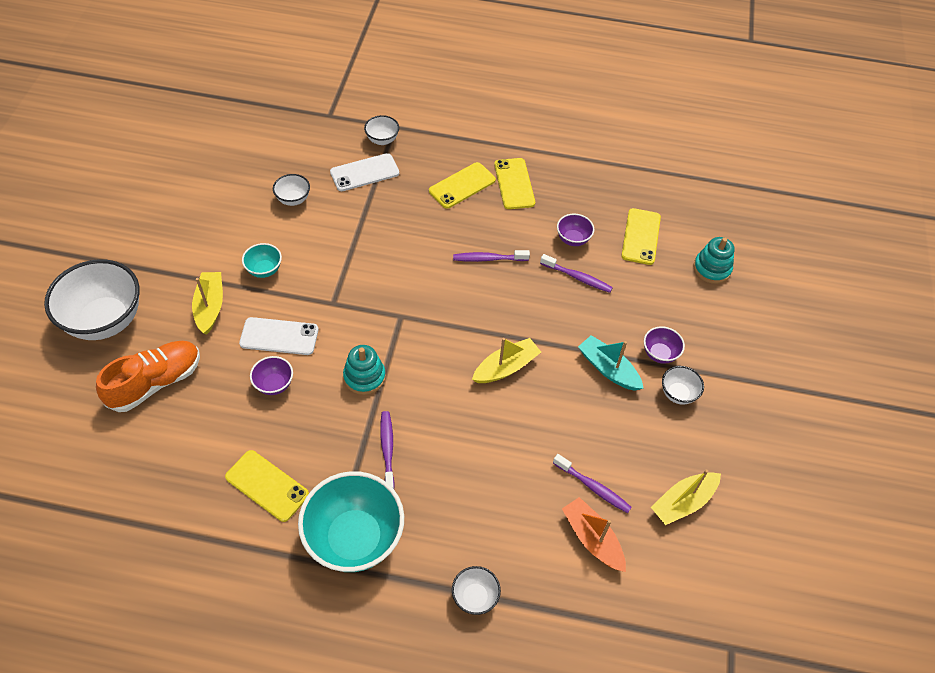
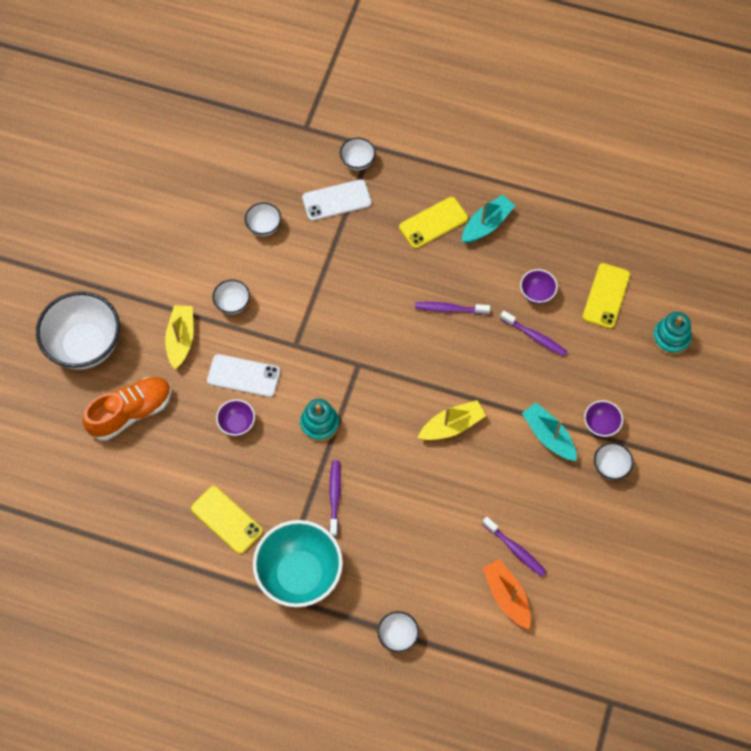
camera: 10 degrees right, 10 degrees up
turquoise bowl [242,243,282,278] -> white bowl [213,279,250,314]
yellow phone [494,158,535,209] -> turquoise boat [462,195,515,243]
yellow boat [651,469,721,525] -> none

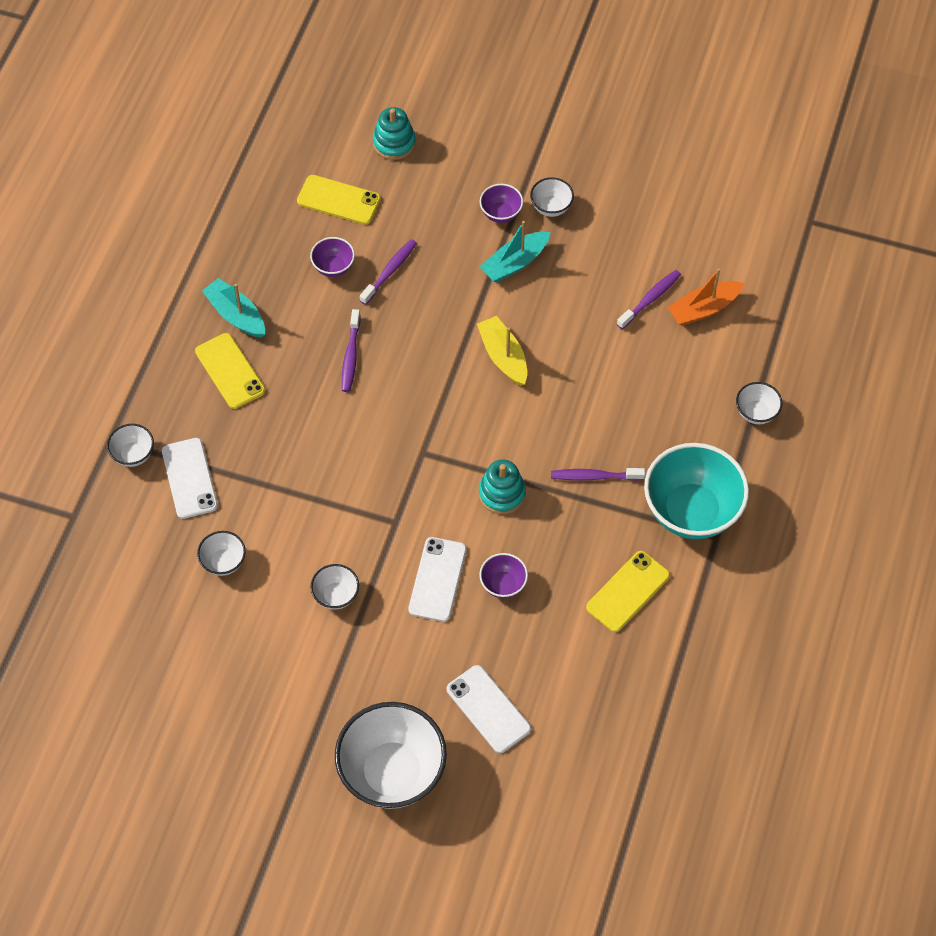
camera: 90 degrees left, 5 degrees down
orange shoe [83,377,172,441] -> white phone [447,665,531,753]
yellow boat [165,305,194,369] -> none

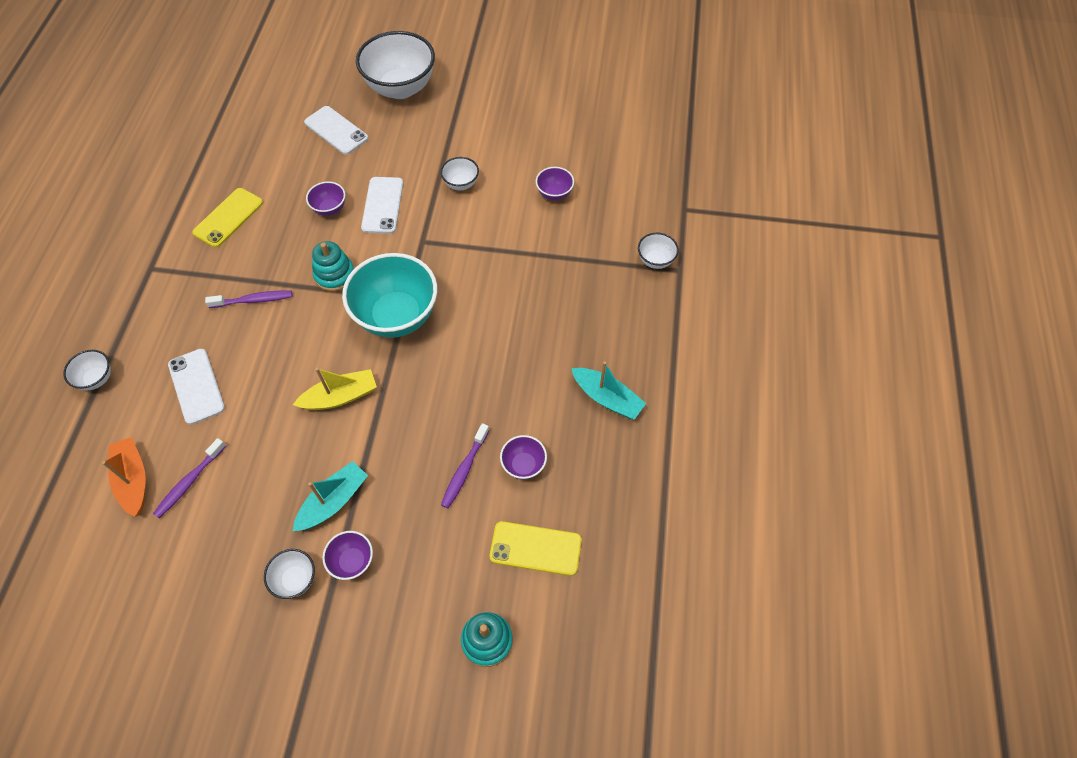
camera: 170 degrees right, 0 degrees up
white phone [162,438,218,519] -> white phone moved to [168,349,225,425]
yellow phone [195,333,266,409] -> none
white bowl [197,531,246,576] -> purple bowl [536,167,574,201]
purple toothbrush [342,309,361,392] -> none
yellow boat [477,316,527,386] -> yellow boat turned 75 degrees counterclockwise [293,368,377,410]
turquoise bowl [644,443,749,539] -> turquoise bowl moved to [342,253,437,338]
orange boat [668,268,744,326] -> orange boat turned 75 degrees counterclockwise [102,437,146,517]

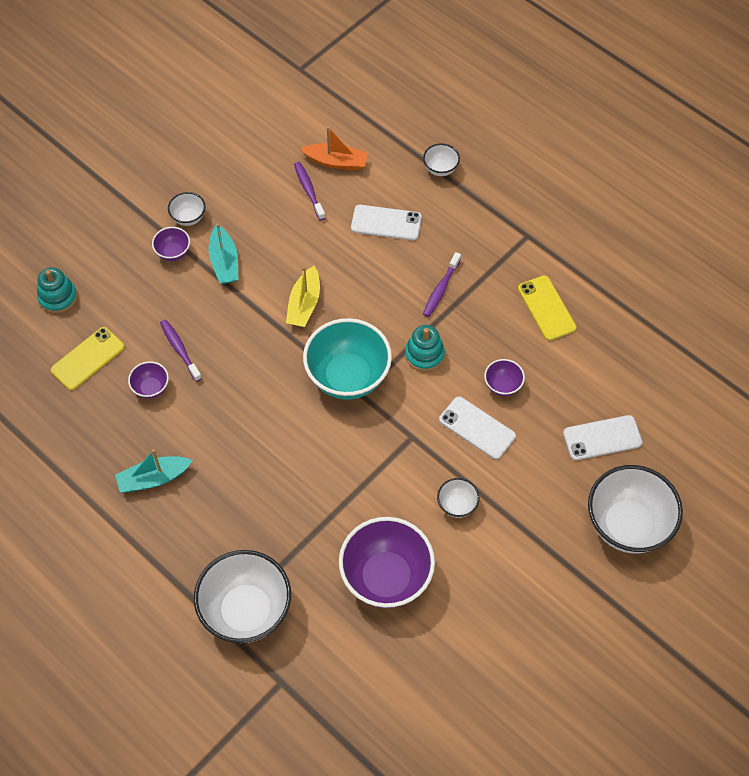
camera: 125 degrees right, 0 degrees up
purple bowl [536,167,574,201] -> purple bowl [339,517,435,608], size x2.17
white bowl [638,233,679,269] -> white bowl [194,550,291,643], size x2.17

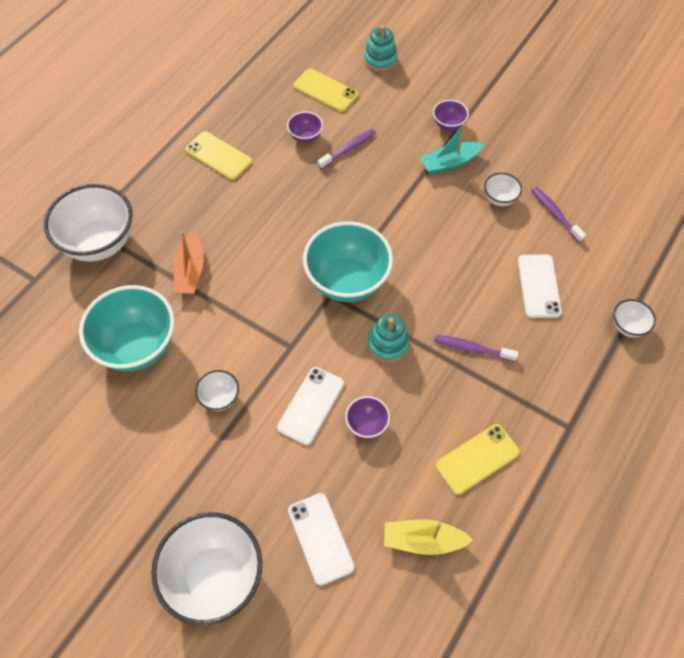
camera: 80 degrees right, 0 degrees up
turquoise boat [115,449,193,492] -> yellow phone [185,131,252,180]
white bowl [168,192,206,226] -> white bowl moved to [484,173,522,206]
yellow boat [286,266,320,327] -> yellow boat moved to [384,519,473,555]
purple toothbrush [294,162,325,220] -> purple toothbrush turned 90 degrees counterclockwise [531,187,586,243]
orange boat [300,127,368,170] -> orange boat moved to [174,231,204,294]
purple bowl [339,517,435,608] -> turquoise bowl [79,285,175,371]

